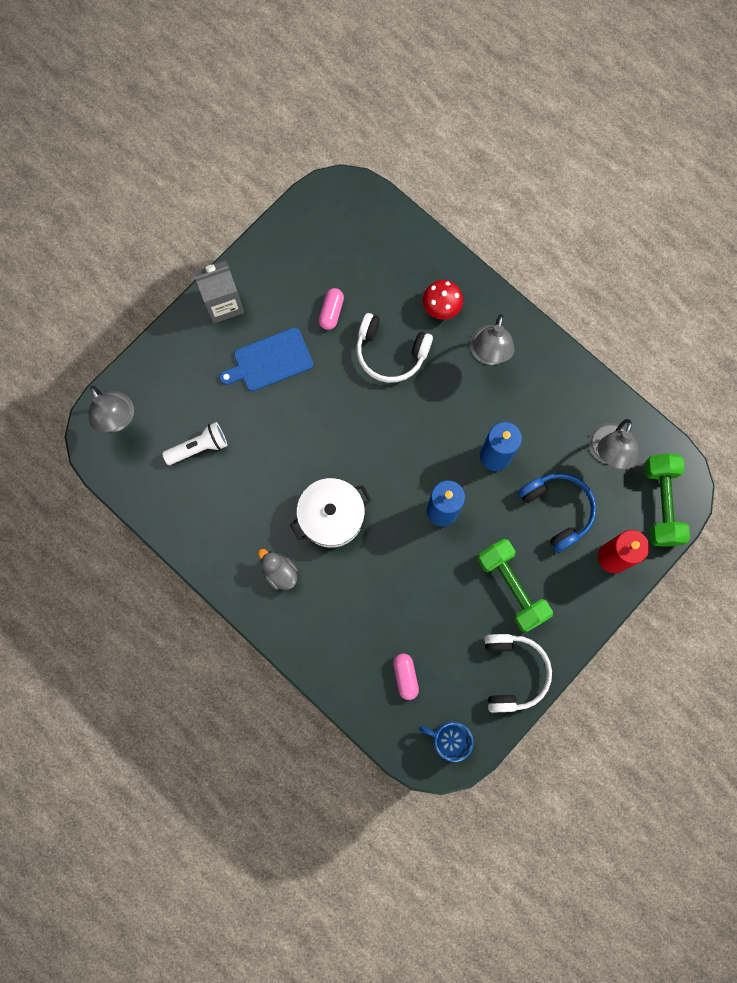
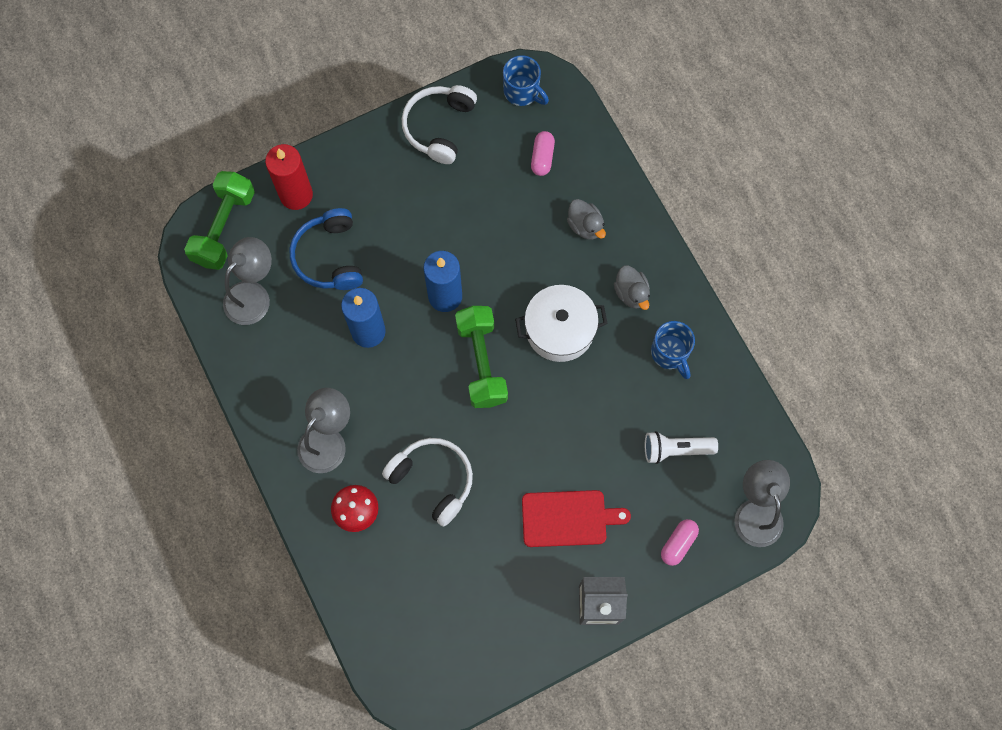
camera: 160 degrees left, 5 degrees down
blue cutting board [219,327,313,392] -> red cutting board [522,490,631,547]
pink capsule [319,288,344,330] -> pink capsule moved to [661,519,699,566]
green dumbbell [477,539,553,633] -> green dumbbell moved to [455,306,508,408]
none -> grey duck [567,199,606,240]
none -> blue mug [651,321,695,379]

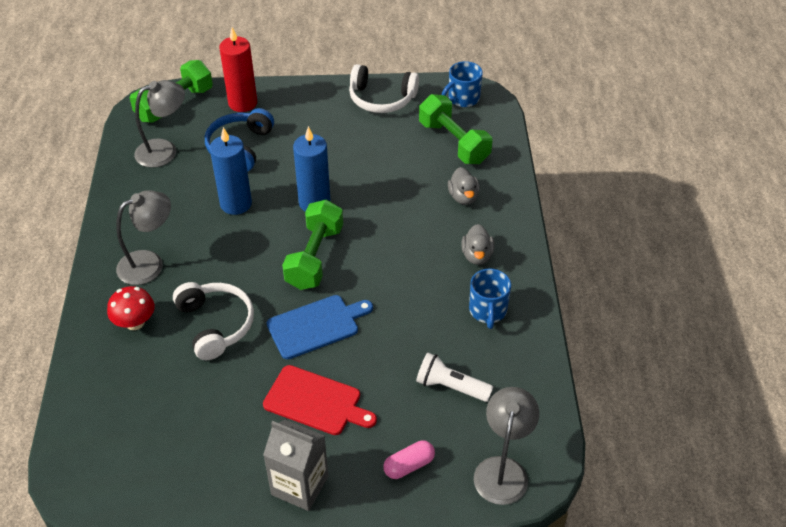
camera: 25 degrees right, 25 degrees down
white headphones [402,85,477,164] -> white headphones turned 120 degrees counterclockwise [349,64,419,113]
blue mug [503,55,549,106] -> blue mug turned 75 degrees clockwise [442,61,483,107]
white pot [515,285,608,362] -> none
pink capsule [531,131,555,176] -> green dumbbell [419,94,492,164]
none -> blue cutting board [267,295,373,359]

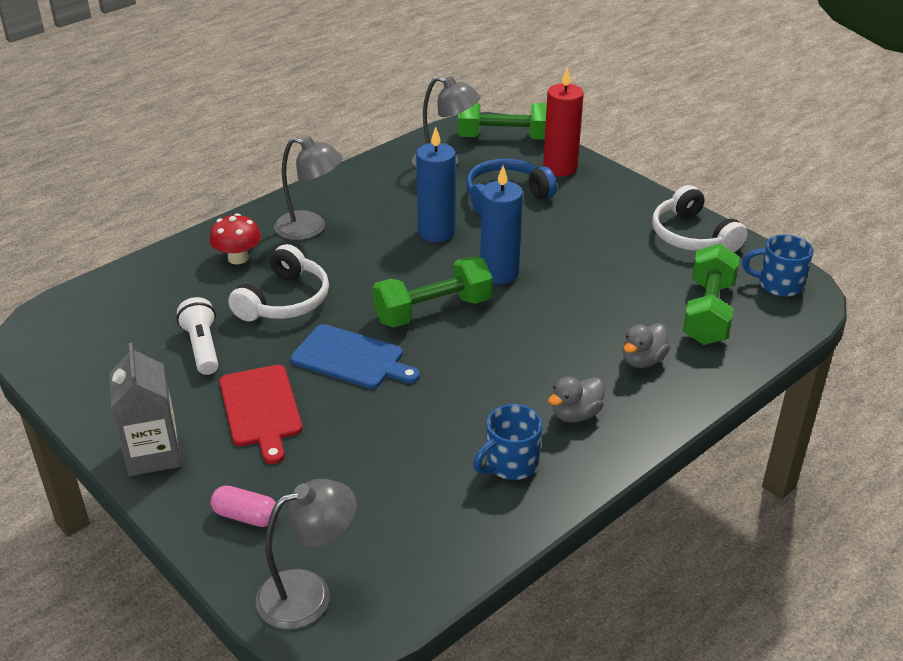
camera: 50 degrees right, 10 degrees down
white flashlight [416,353,493,402] -> white flashlight moved to [177,297,218,375]

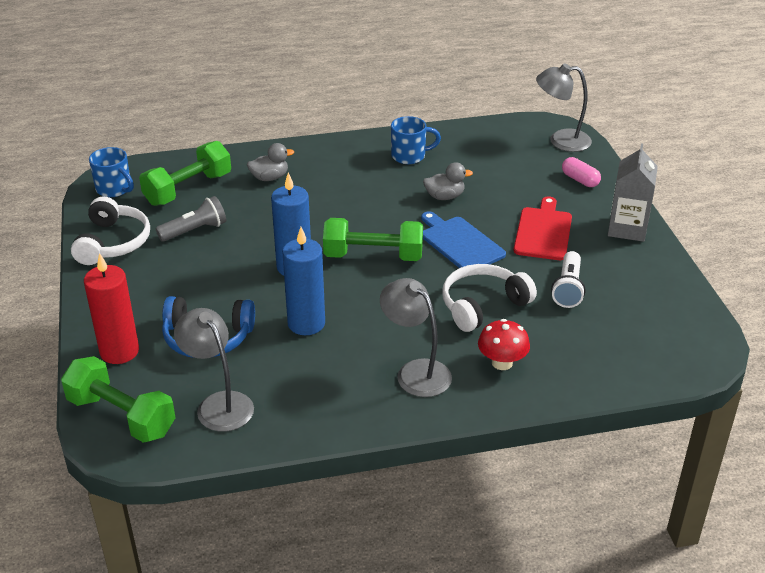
camera: 150 degrees left, 0 degrees up
grey duck [548,377,605,423] -> grey duck moved to [423,162,473,200]
none -> grey flashlight [156,196,226,242]

